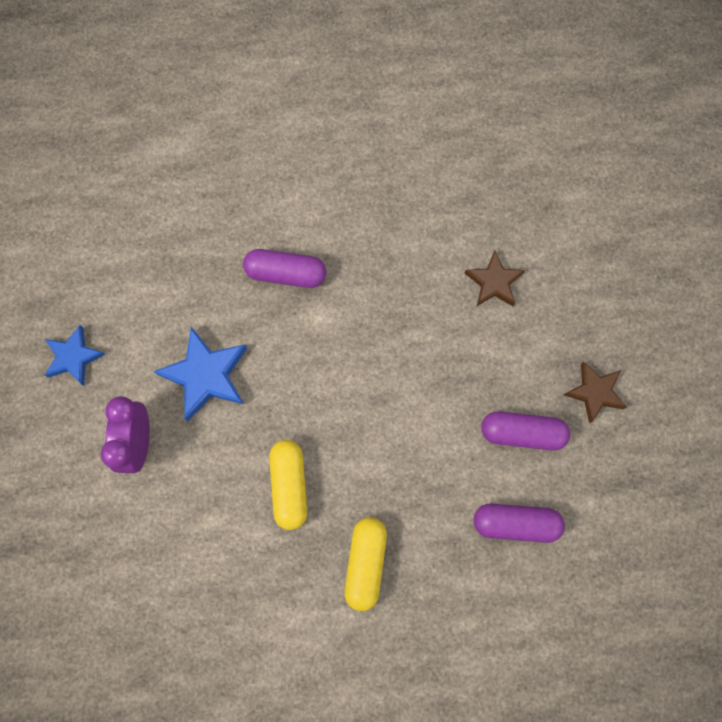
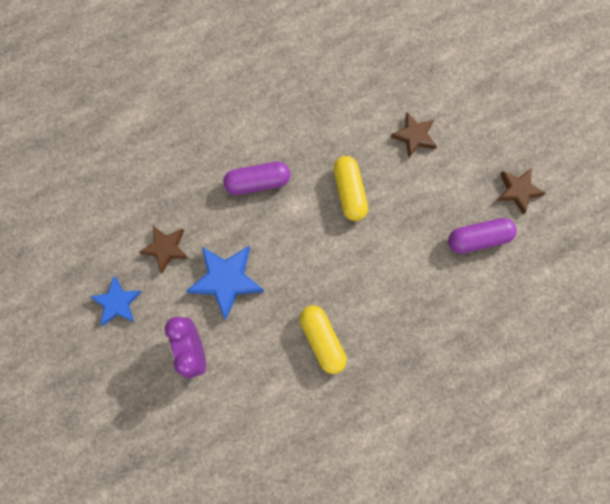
camera: 20 degrees left, 0 degrees up
yellow capsule [344,517,387,611] -> yellow capsule moved to [333,156,368,221]
purple capsule [474,504,565,543] -> none
none -> brown star [139,226,189,273]

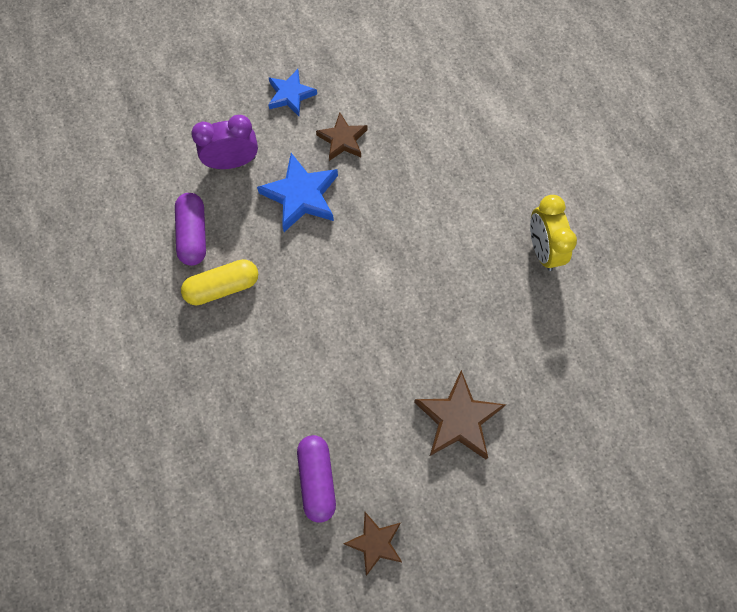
camera: 95 degrees right, 5 degrees down
purple capsule [223,162,290,195] -> purple capsule moved to [175,193,206,266]
yellow capsule [333,156,368,221] -> none
brown star [391,113,437,157] -> brown star [414,370,506,459], size x1.54
none -> yellow clock [530,195,577,271]

